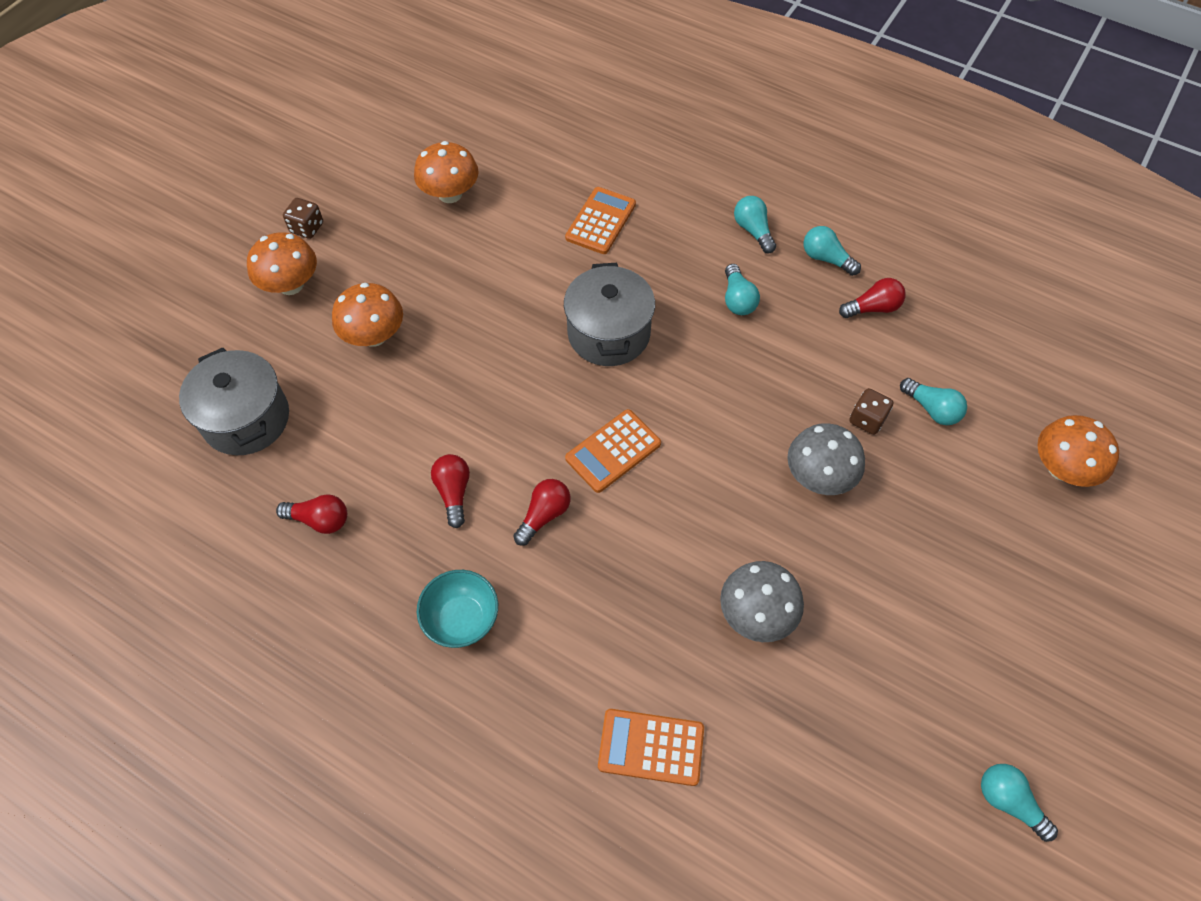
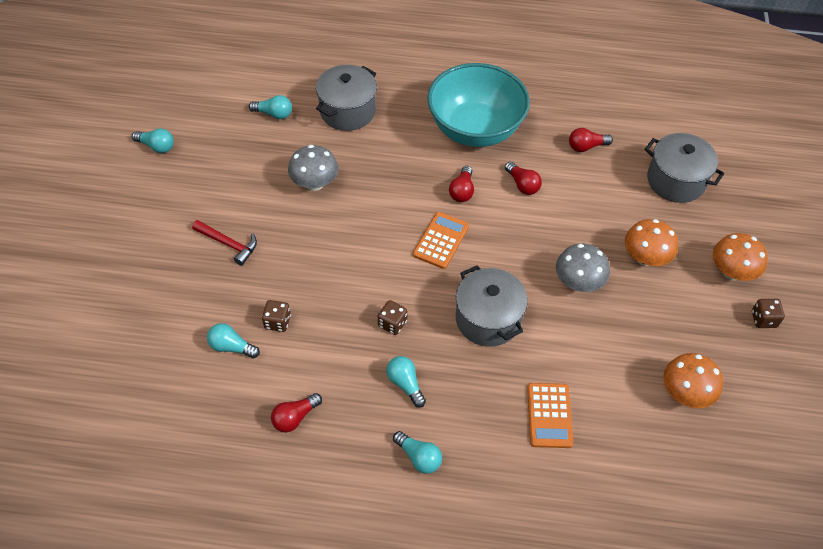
camera: 155 degrees right, 5 degrees down
turquoise bowl [417,570,498,648] -> turquoise bowl [427,63,530,147], size x2.13
orange calculator [598,709,704,786] -> grey pot [316,65,377,131]
grey mushroom [787,423,865,495] -> grey mushroom moved to [556,244,610,292]
turquoise light bulb [804,226,861,276] -> turquoise light bulb moved to [248,95,292,119]
orange mushroom [1037,415,1119,487] -> none
none -> red hammer [192,220,257,266]
none -> brown dice [378,300,408,335]

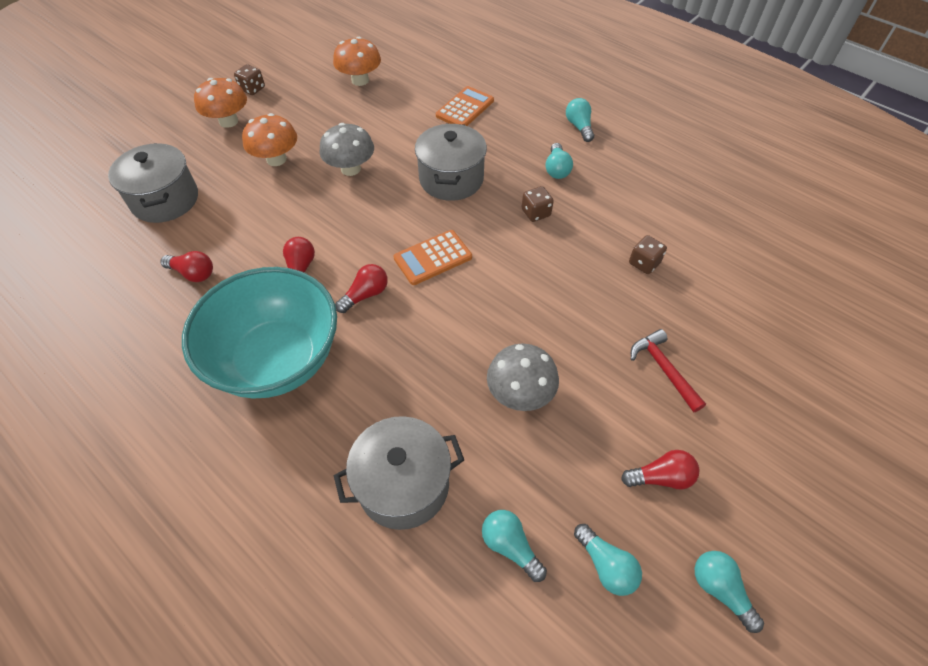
camera: 145 degrees left, 0 degrees up
turquoise light bulb [207,323,260,358] -> turquoise light bulb moved to [574,524,642,596]
red light bulb [271,393,322,432] -> red light bulb moved to [621,450,699,490]

